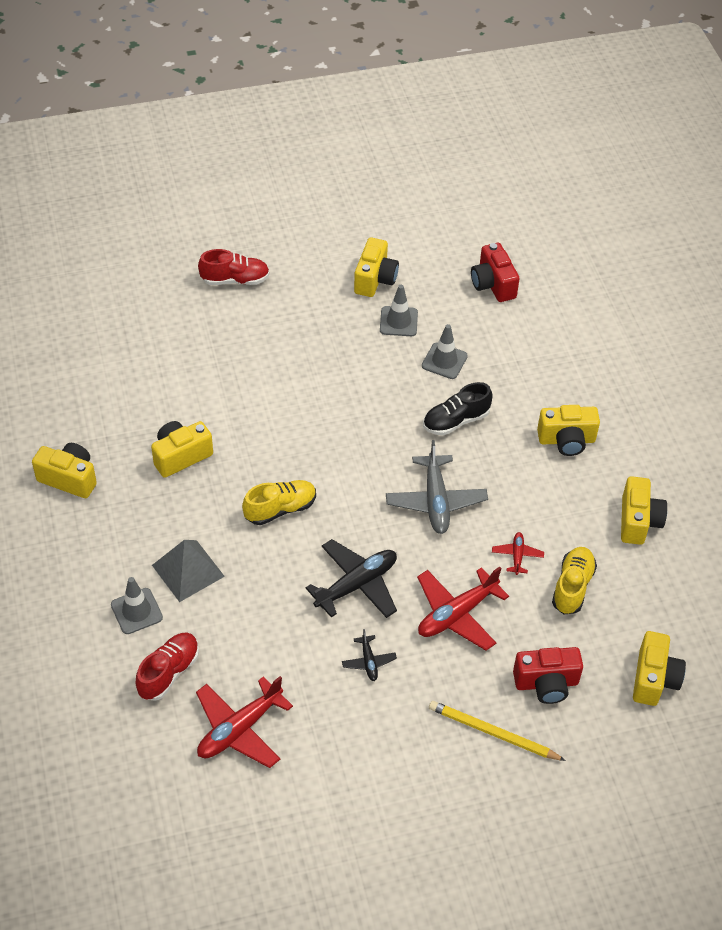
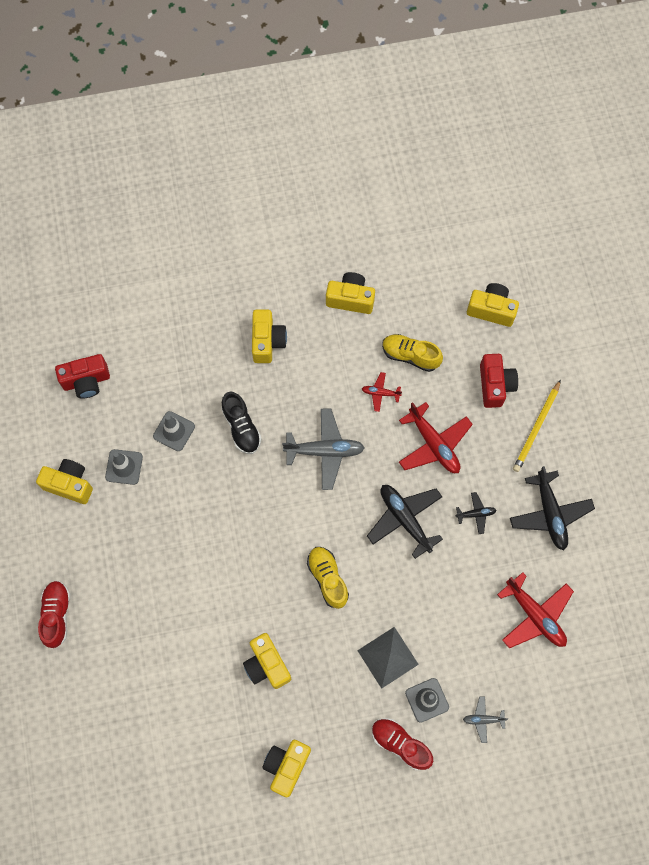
camera: 85 degrees left, 20 degrees up
red shoe [135,632,199,701] -> red shoe moved to [372,718,433,770]
none -> grey plane [463,697,508,743]
none -> black plane [510,466,595,550]

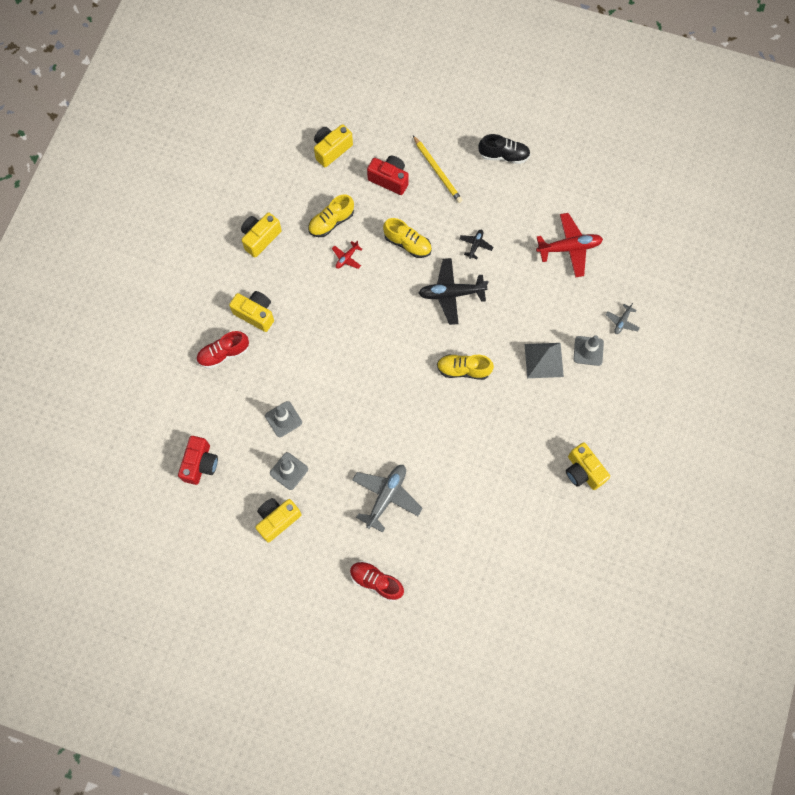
camera: 60 degrees left, 0 degrees up
black shoe [221,392,262,454] -> black shoe moved to [479,134,531,164]
yellow camera [243,633,291,689] -> none
grey plane [282,409,365,490] -> grey plane moved to [352,465,423,533]
red shoe [372,718,433,770] -> red shoe moved to [196,331,249,369]
red plane [399,402,473,473] -> yellow shoe [383,218,432,258]
black plane [510,466,595,550] -> none

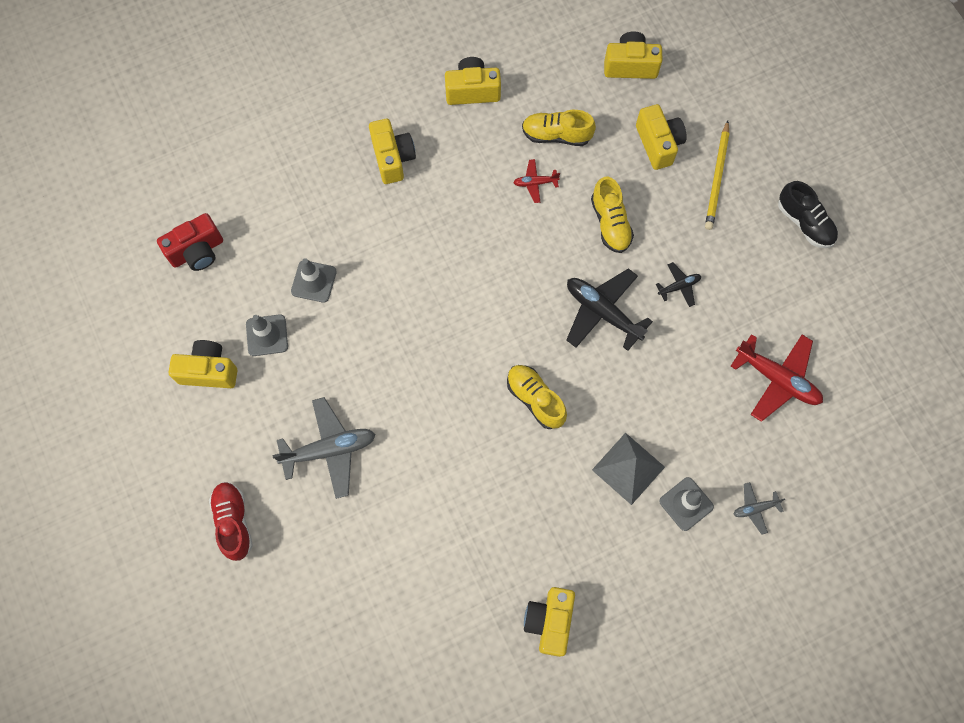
camera: 45 degrees right, 0 degrees up
red shoe [196,331,249,369] -> none
red camera [367,156,409,195] -> yellow camera [636,104,687,170]

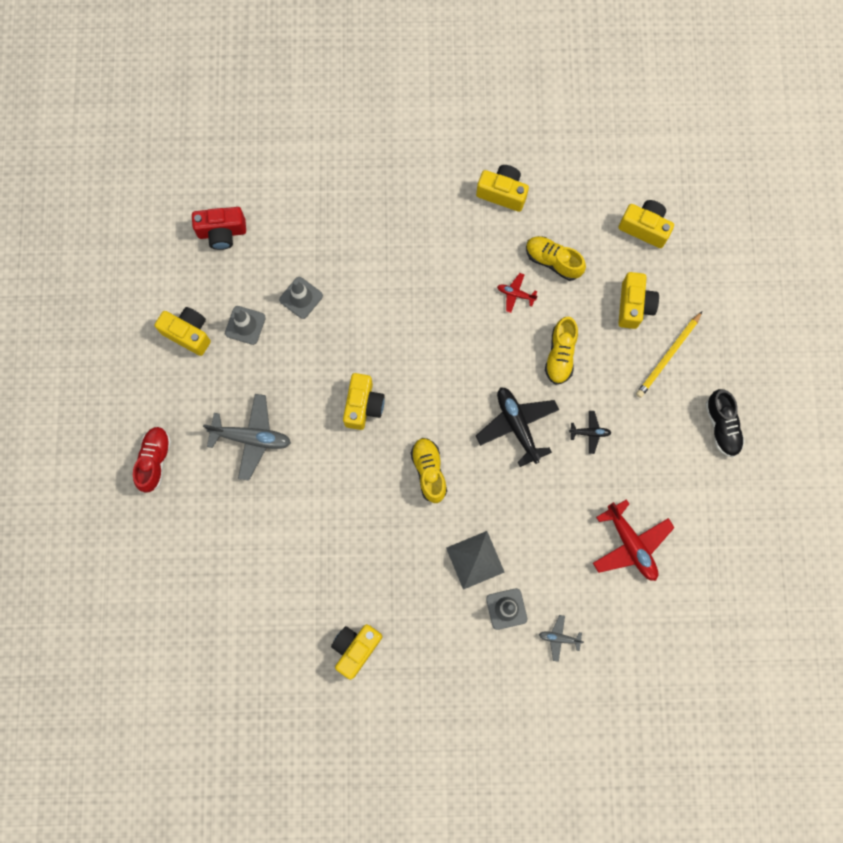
camera: 25 degrees right, 5 degrees up
yellow camera [369,119,416,184] -> yellow camera moved to [343,373,385,430]

